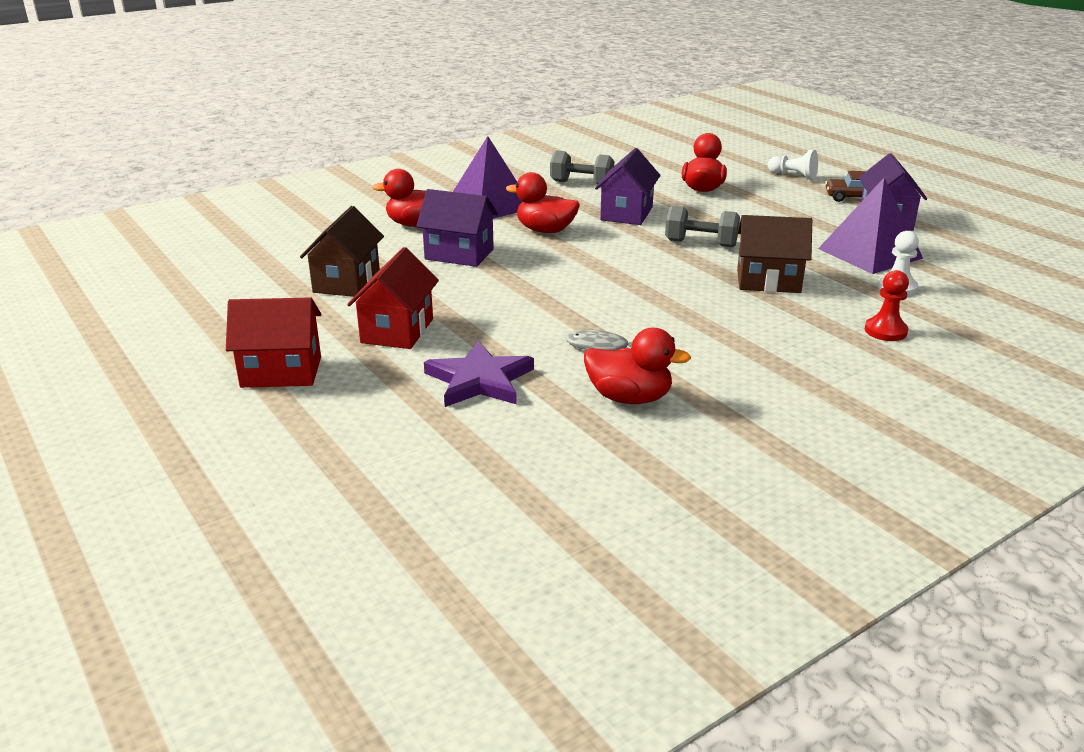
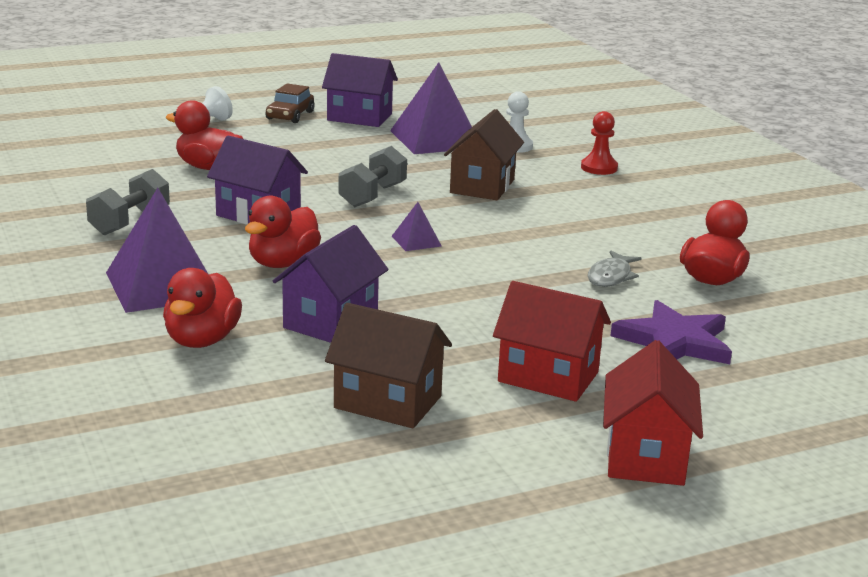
camera: 80 degrees left, 5 degrees down
none -> purple pyramid [392,202,442,251]

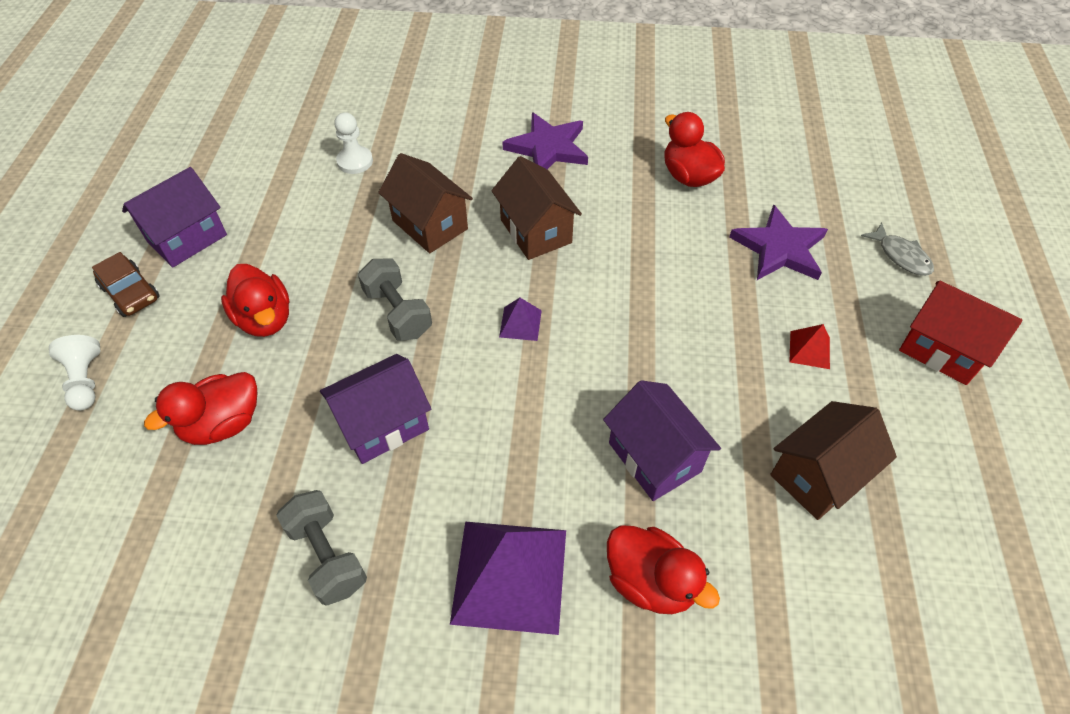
camera: 60 degrees left, 30 degrees up
red duck [245,196,321,268] -> red duck moved to [221,264,290,337]
purple pyramid [390,62,472,154] -> none
red house [493,281,611,402] -> red pyramid [789,324,830,369]
red pawn [581,111,618,175] -> none
grey fish [588,250,642,287] -> grey fish moved to [861,222,934,276]
none -> brown house [491,156,582,260]
none -> purple star [503,112,588,169]

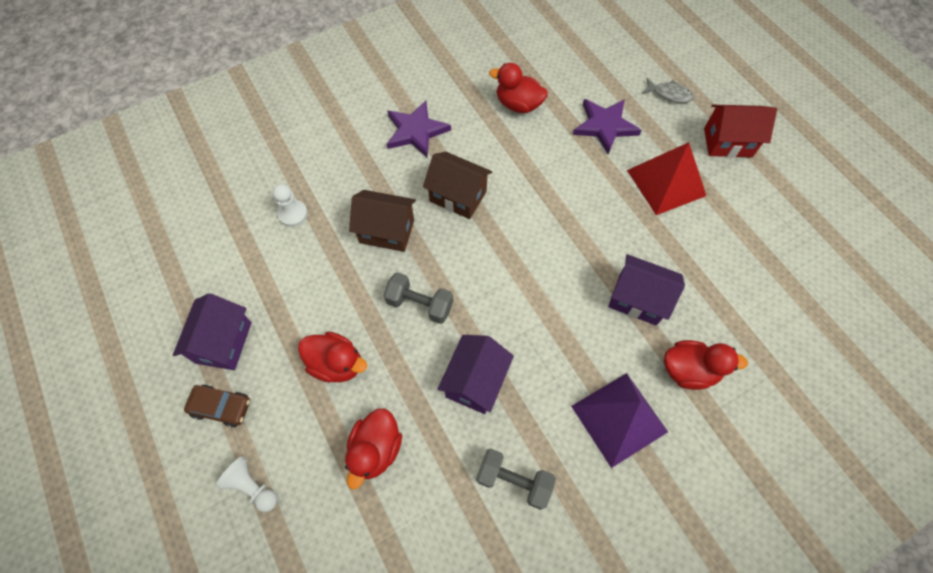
camera: 35 degrees left, 10 degrees up
purple pyramid [499,298,542,341] -> none
brown house [770,401,897,520] -> none
red pyramid [789,324,830,369] -> red pyramid [627,142,706,215], size x2.24

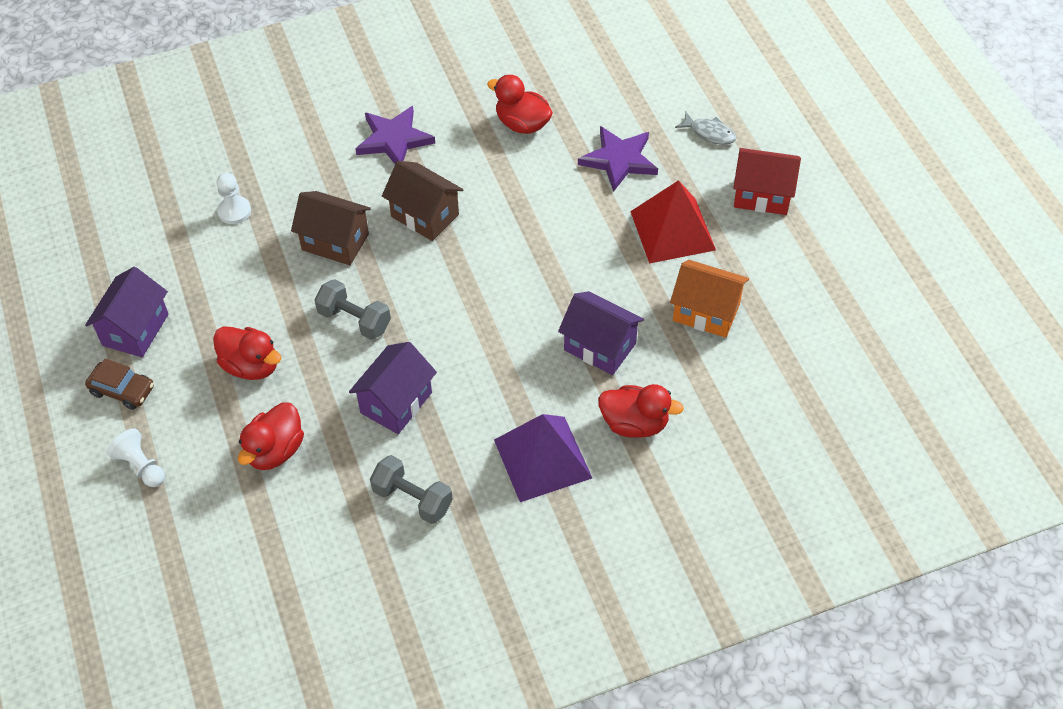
camera: 10 degrees right, 10 degrees down
none -> orange house [670,260,749,338]

